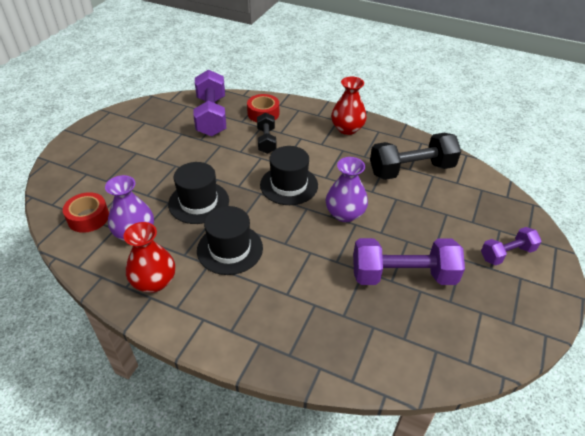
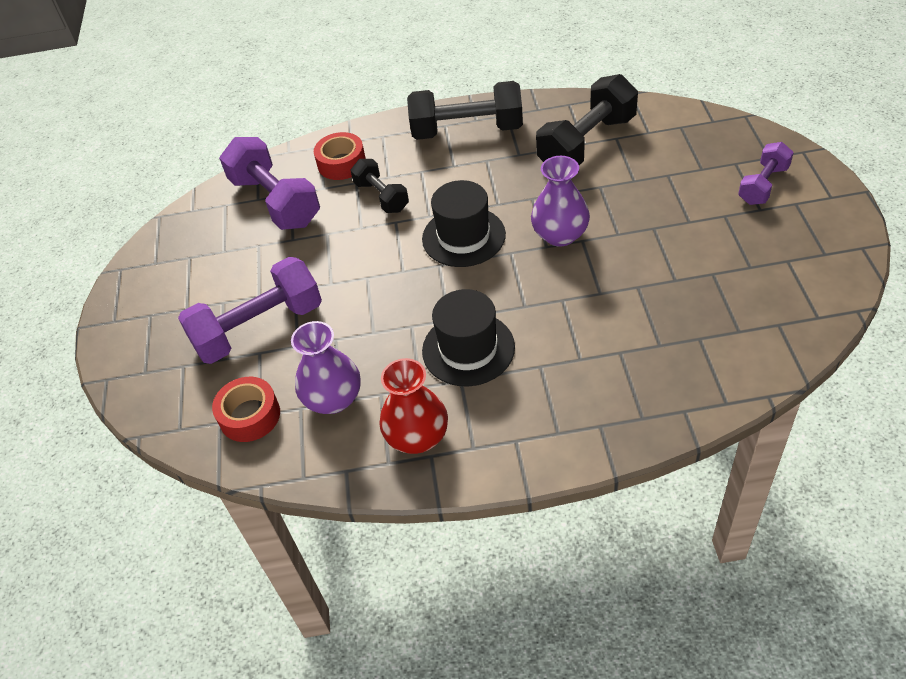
camera: 25 degrees left, 5 degrees up
black hat [168,162,229,224] -> none
red vase [331,77,367,135] -> black dumbbell [407,81,523,140]
purple dumbbell [353,238,465,285] -> purple dumbbell moved to [178,257,322,364]

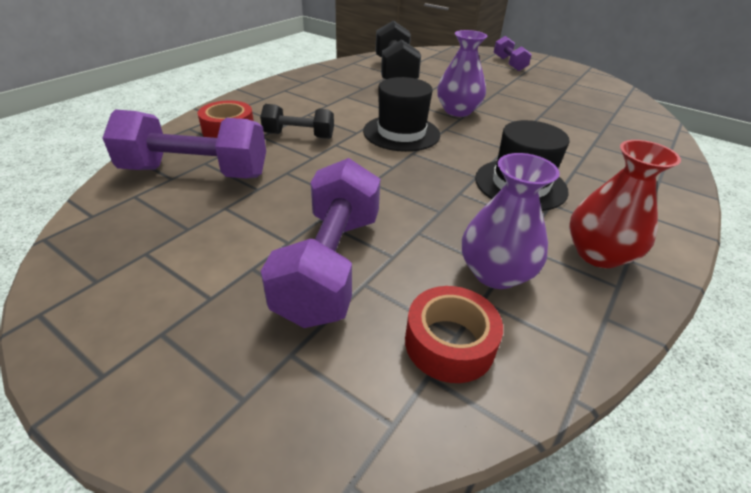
camera: 55 degrees left, 10 degrees down
black dumbbell [407,81,523,140] -> none

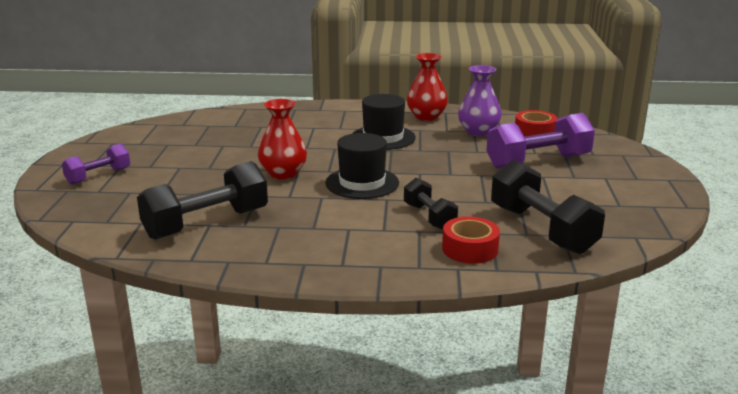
camera: 120 degrees left, 15 degrees down
purple dumbbell [103,110,266,178] -> black dumbbell [491,160,605,254]
purple vase [437,30,487,117] -> red vase [258,99,307,179]

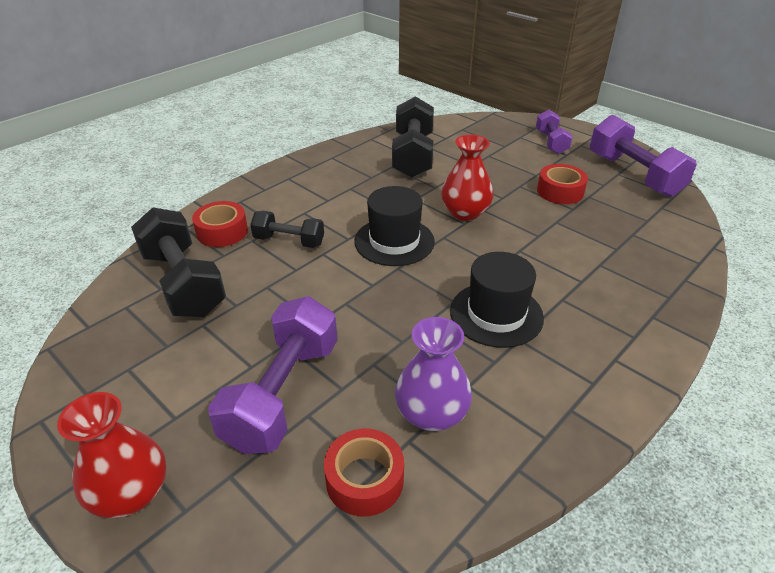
camera: 130 degrees right, 15 degrees up
red vase [407,53,448,121] -> red vase moved to [57,392,167,518]
black dumbbell [491,160,605,254] -> black dumbbell turned 45 degrees clockwise [131,207,226,317]
none -> red tape [537,164,588,204]
none -> purple dumbbell [590,115,697,197]

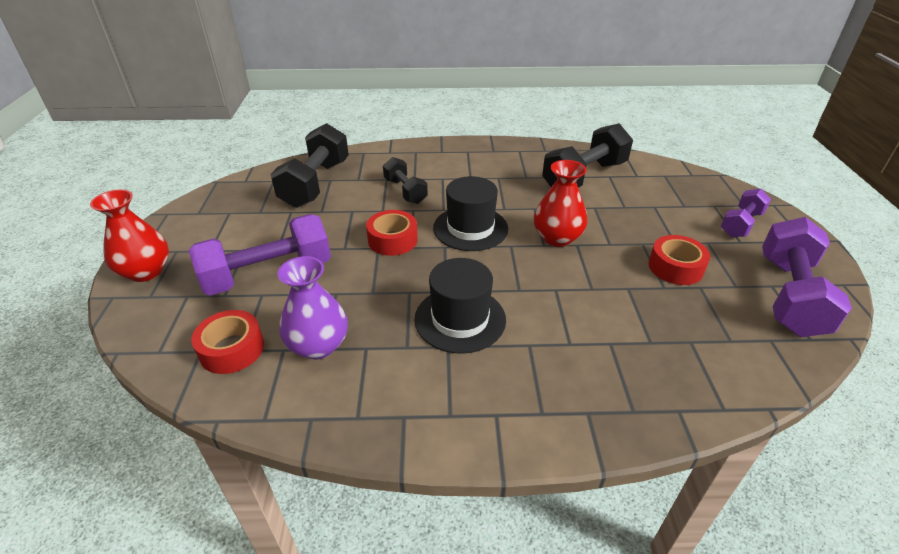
camera: 45 degrees right, 0 degrees up
red tape [192,201,248,247] -> red tape moved to [366,210,418,256]

